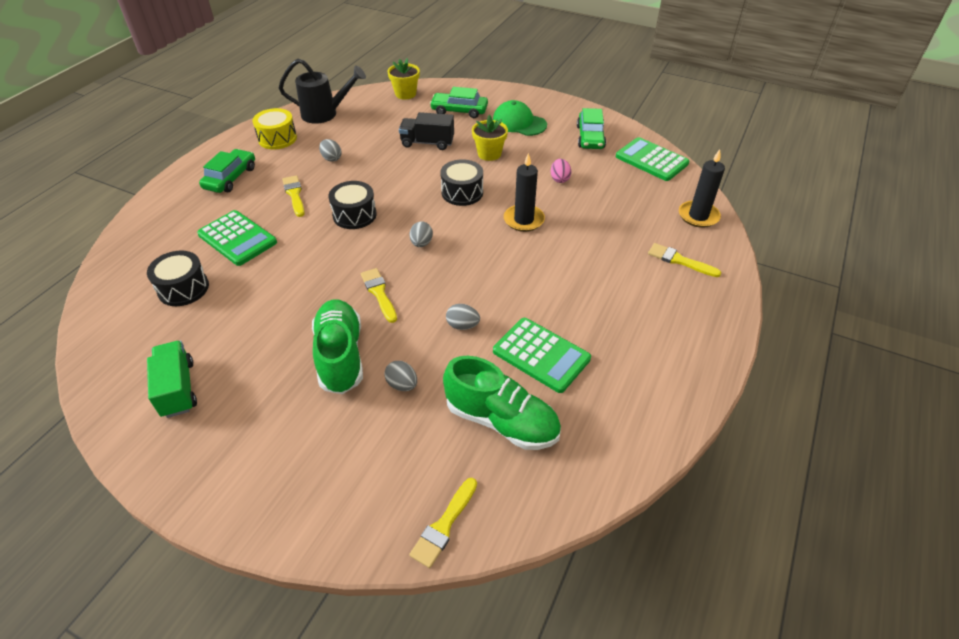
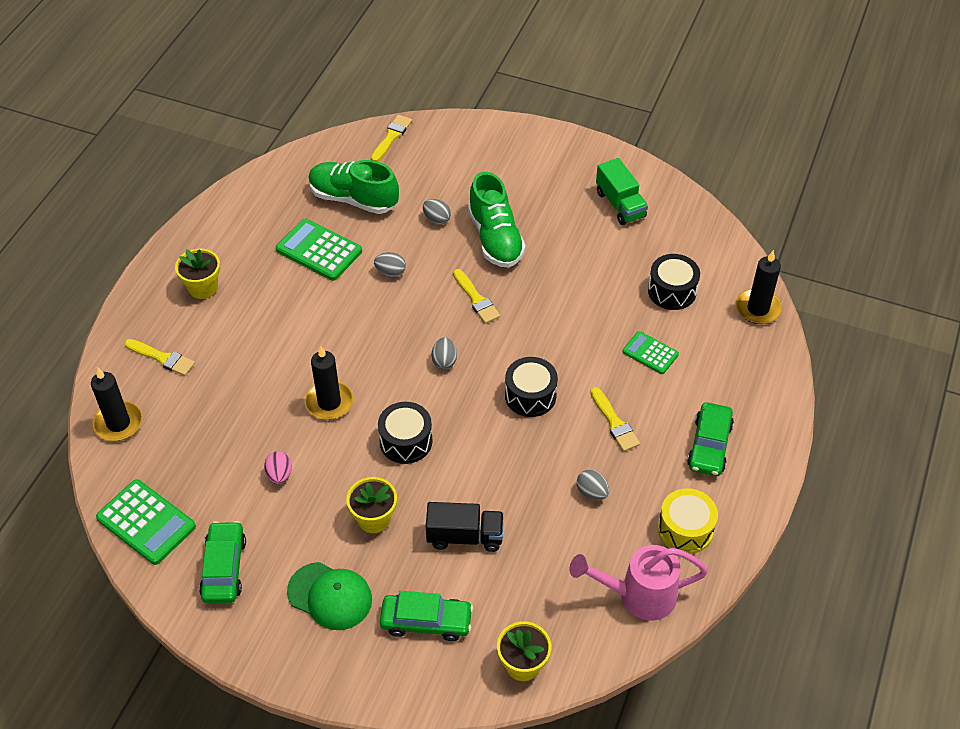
camera: 175 degrees right, 5 degrees up
green calculator [197,210,277,266] -> green calculator [622,331,679,374], size x0.61
black watering can [279,59,366,124] -> pink watering can [570,545,708,621]
none -> yellow flower pot [175,249,220,299]
none -> black candle [736,250,782,324]

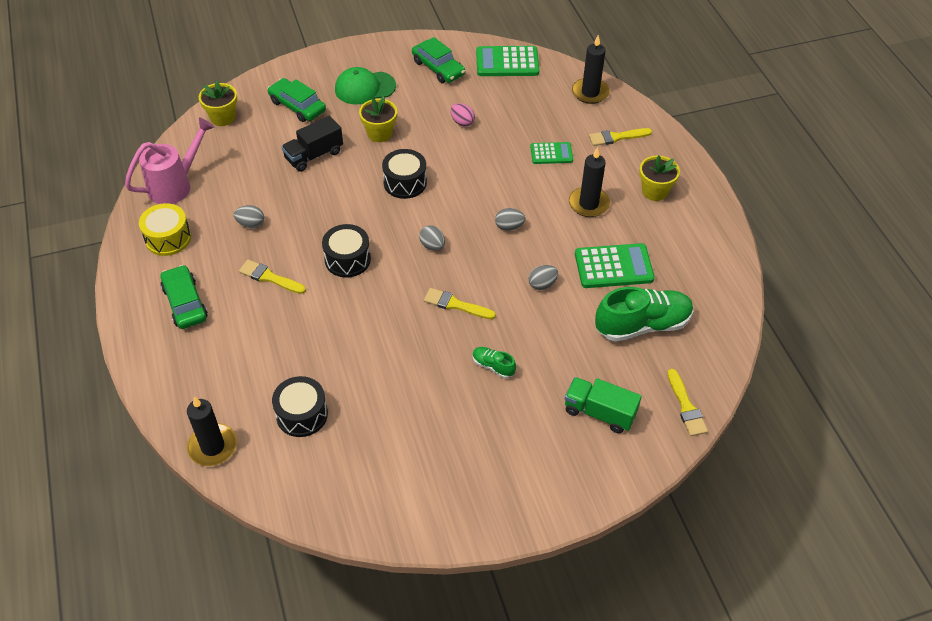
camera: 140 degrees right, 0 degrees up
black candle [305,346,353,420] -> black candle moved to [569,147,610,217]
green car [380,591,473,641] -> green car turned 75 degrees clockwise [268,78,326,122]
grey egg [423,199,451,225] -> grey egg moved to [495,208,525,231]
green shoe [468,172,526,268] -> green shoe [473,347,516,378], size x0.46
green truck [596,158,648,225] -> green truck moved to [565,377,642,433]
green calculator [622,331,679,374] -> green calculator moved to [530,142,573,164]

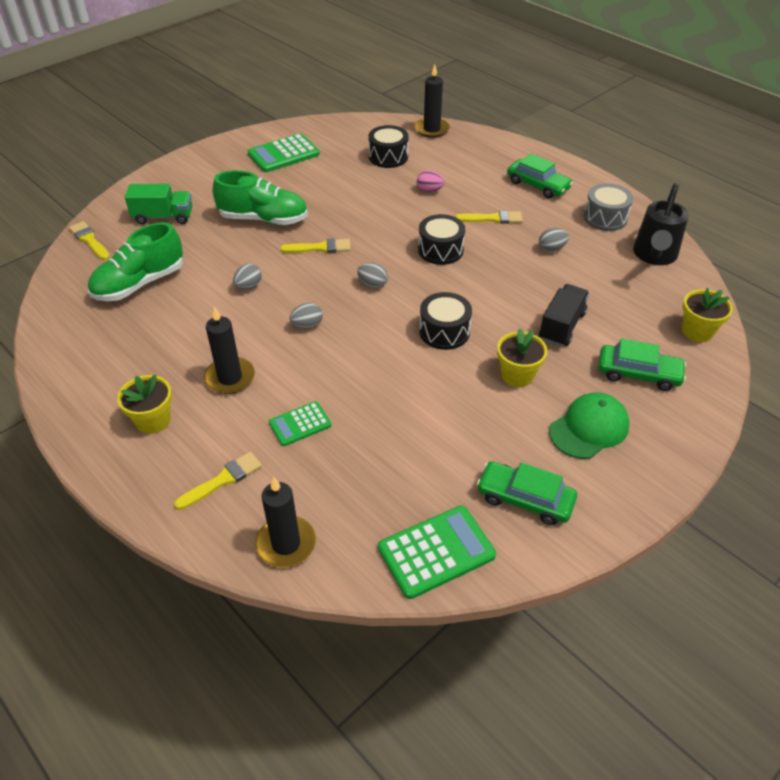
camera: 155 degrees right, 5 degrees down
pink watering can [125,117,214,204] -> black watering can [633,183,689,265]
yellow drum [139,203,191,256] -> grey drum [584,183,633,231]
pink egg [450,103,475,127] -> pink egg moved to [417,170,444,192]
green shoe [473,347,516,378] -> green shoe [213,170,308,225], size x2.16
green calculator [575,243,655,288] -> green calculator moved to [248,133,320,172]

